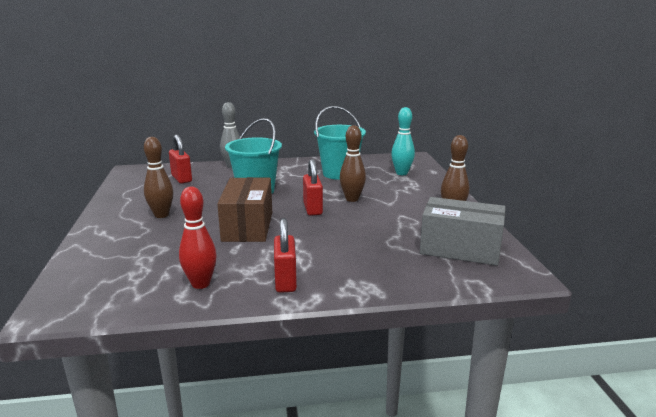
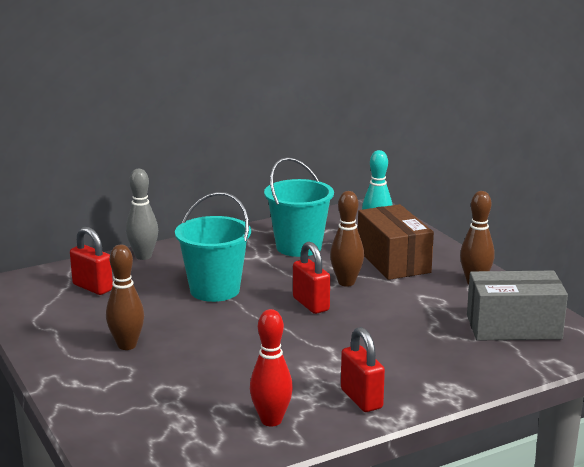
camera: 20 degrees left, 0 degrees up
brown box [217,177,272,242] -> brown box moved to [358,204,434,280]

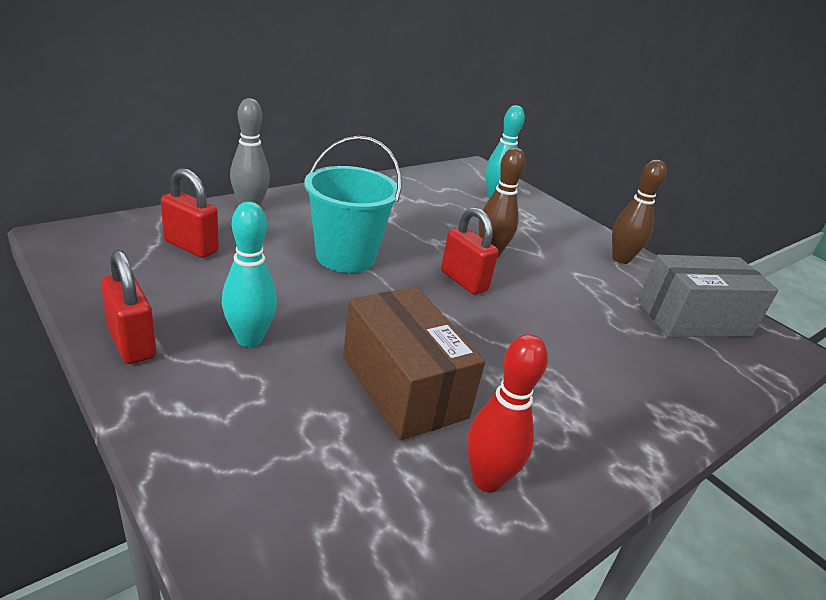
camera: 15 degrees left, 10 degrees up
brown bowling pin [106,245,144,350] -> turquoise bowling pin [222,202,277,347]
turquoise bucket [264,157,334,257] -> none
red padlock [341,327,385,412] -> red padlock moved to [101,250,156,364]
brown box [358,204,434,280] -> brown box moved to [343,287,485,441]

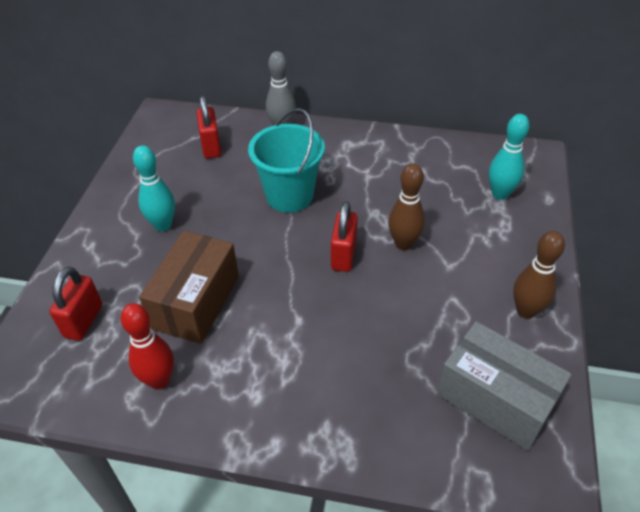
camera: 55 degrees right, 15 degrees up
red padlock [101,250,156,364] -> red padlock moved to [49,267,102,341]

